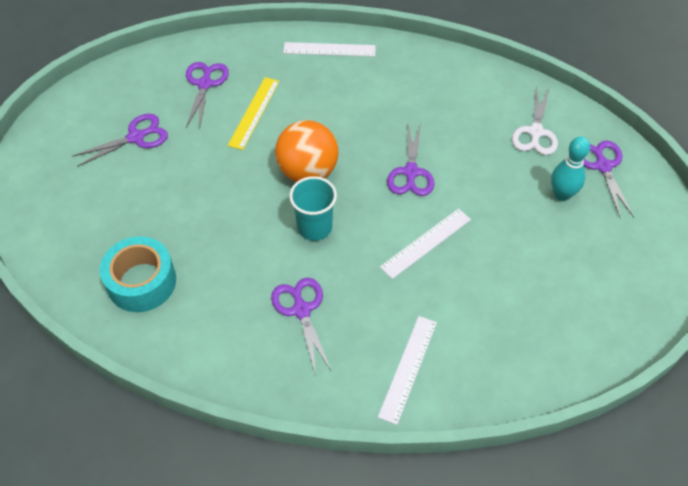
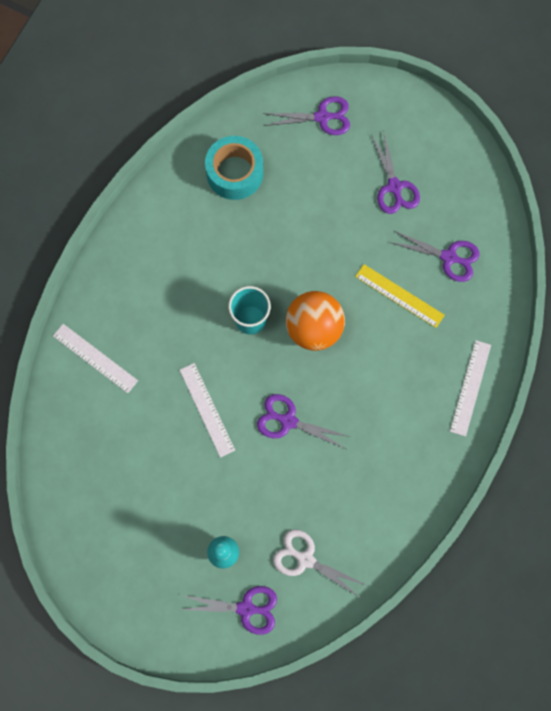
camera: 105 degrees right, 20 degrees up
purple scissors [271,278,332,374] -> purple scissors moved to [263,96,350,135]

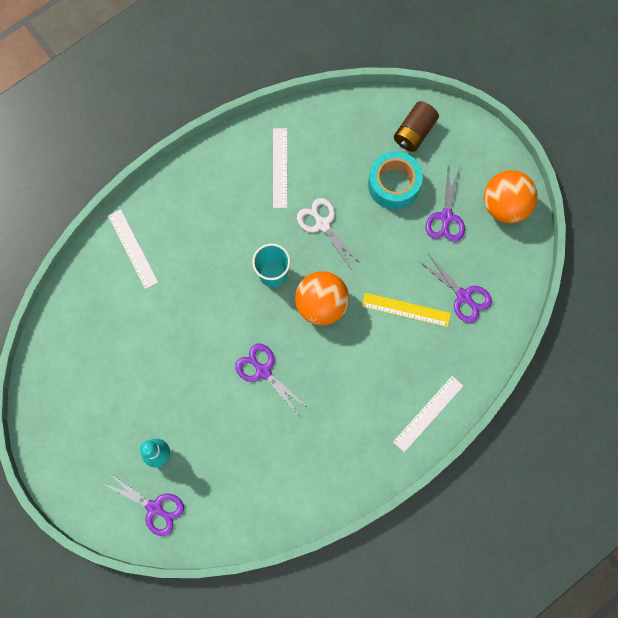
camera: 25 degrees right, 0 degrees up
white ruler [180,363,235,458] -> white ruler moved to [273,128,287,208]
turquoise tape [205,136,263,200] -> turquoise tape moved to [368,151,423,210]
purple scissors [263,96,350,135] -> brown battery [394,101,439,152]
white scissors [273,529,365,597] -> white scissors moved to [297,198,361,269]
yellow ruler [355,264,445,328] -> yellow ruler turned 45 degrees counterclockwise [362,293,451,327]
none -> orange ball [484,170,538,223]

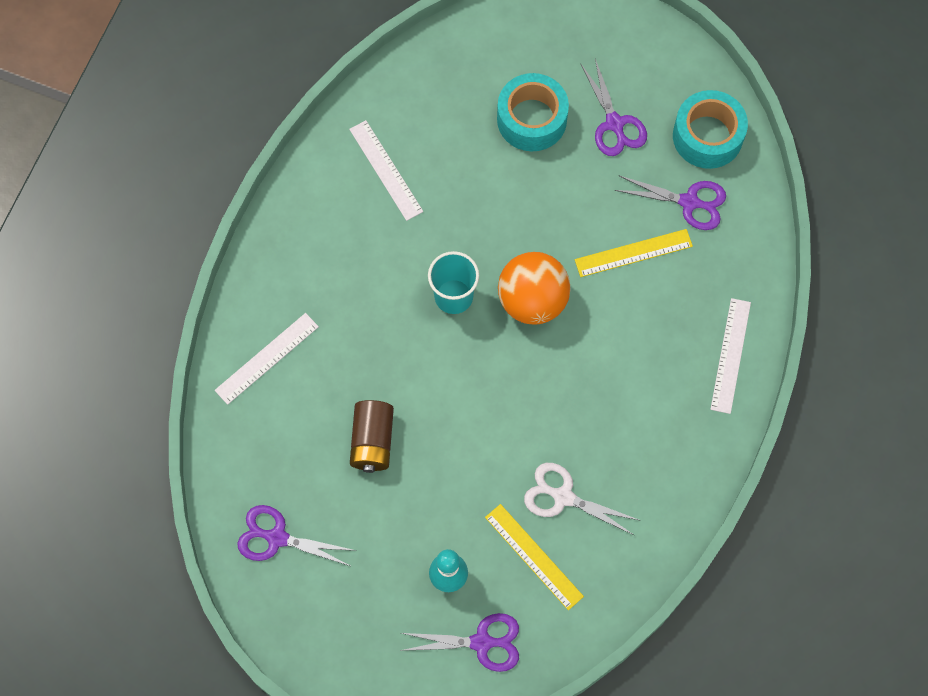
camera: 30 degrees left, 5 degrees down
white ruler [108,209,158,289] -> white ruler turned 75 degrees counterclockwise [214,313,319,405]
purple scissors [235,344,308,417] -> purple scissors moved to [237,505,357,567]
white scissors [297,198,361,269] -> white scissors moved to [524,463,641,535]
brown battery [394,101,439,152] -> brown battery moved to [350,400,394,473]
orange ball [484,170,538,223] -> none
none -> yellow ruler [485,504,584,610]
none -> turquoise tape [673,90,748,169]

